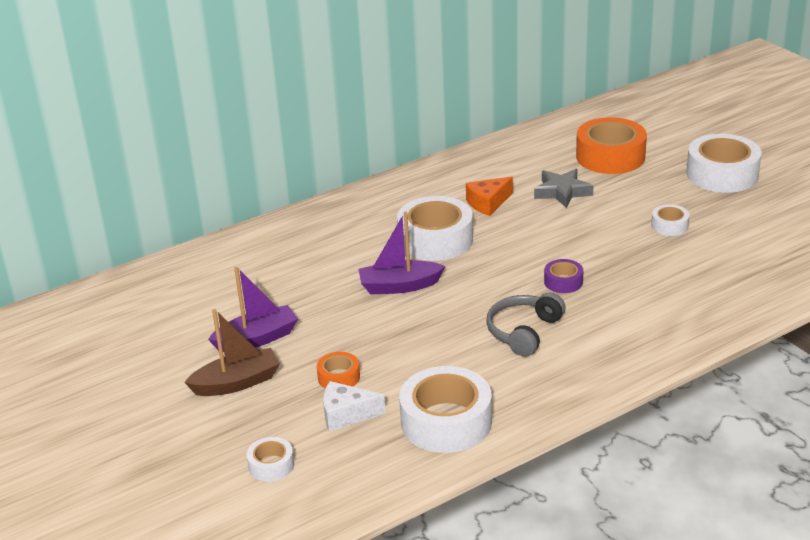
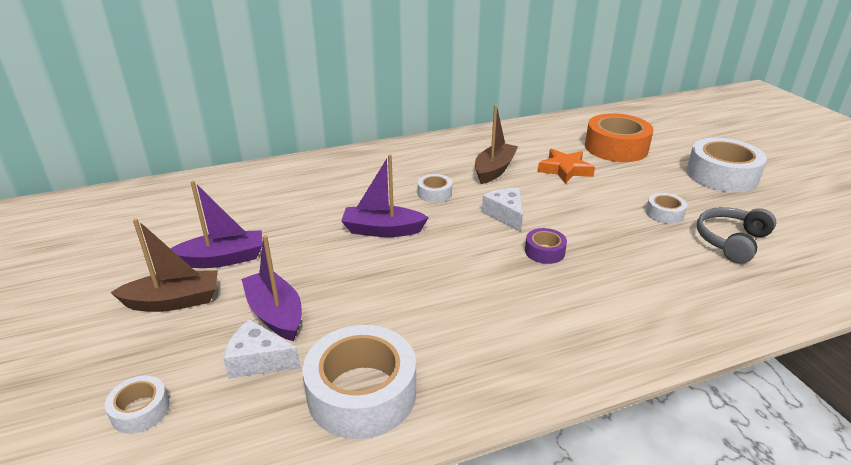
camera: 10 degrees right, 0 degrees up
orange tape [317,352,360,389] -> purple boat [241,235,302,341]
white tape [397,196,473,261] -> white tape [418,174,452,203], size x0.49
orange cheese [466,176,513,216] -> brown boat [475,105,518,184]
grey headphones [486,293,566,357] -> grey headphones moved to [697,207,776,264]
grey star [534,169,593,208] -> orange star [538,149,595,184]
none -> white cheese [482,188,523,232]

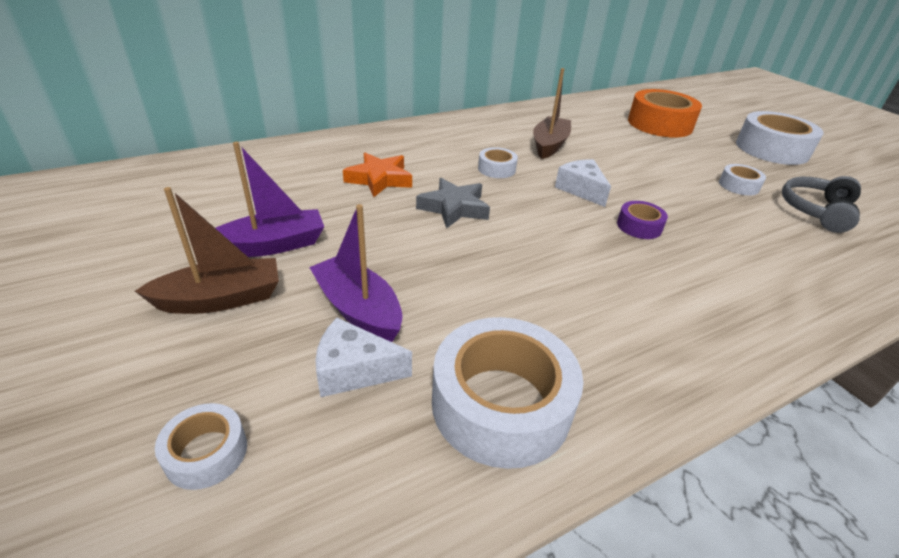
camera: 10 degrees left, 5 degrees up
purple boat [341,154,429,237] -> grey star [416,178,490,229]
orange star [538,149,595,184] -> orange star moved to [343,153,412,197]

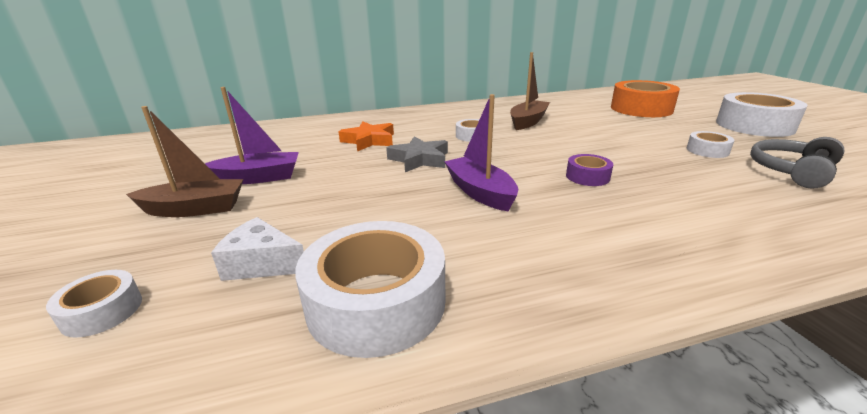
camera: 15 degrees right, 10 degrees down
purple boat [309,204,403,342] -> purple boat moved to [444,94,518,211]
white cheese [555,159,611,207] -> none

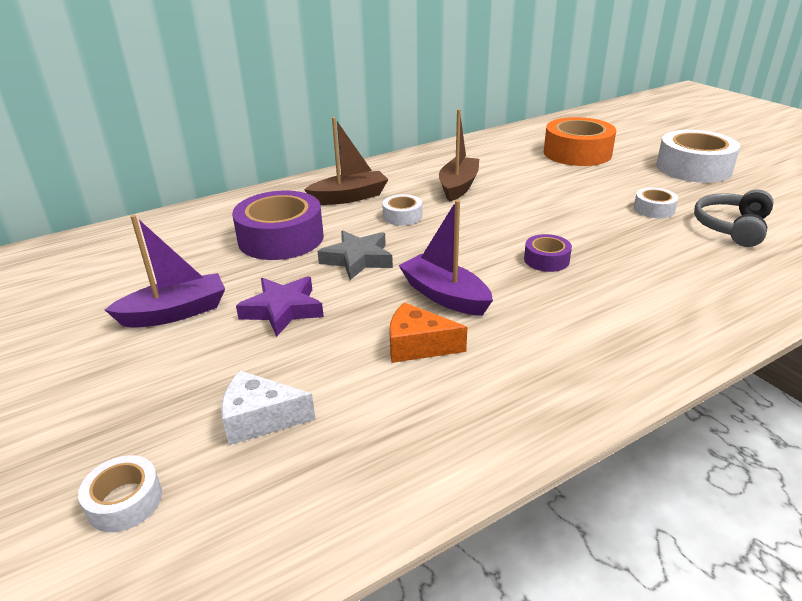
camera: 15 degrees left, 5 degrees up
brown boat [126,106,243,217] -> brown boat moved to [304,117,388,205]
white tape [295,221,445,358] -> none
orange star [339,121,394,152] -> purple tape [232,191,324,260]
none -> purple star [236,276,324,337]
none -> orange cheese [389,302,467,363]

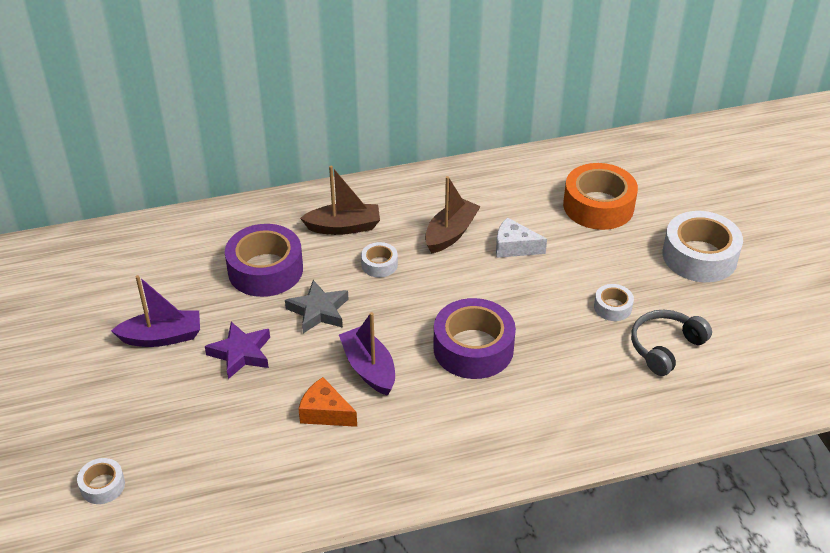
camera: 15 degrees right, 10 degrees up
white cheese [221,371,316,445] -> white cheese moved to [496,217,547,258]
purple tape [524,234,572,272] -> purple tape [433,298,516,379], size x2.05

